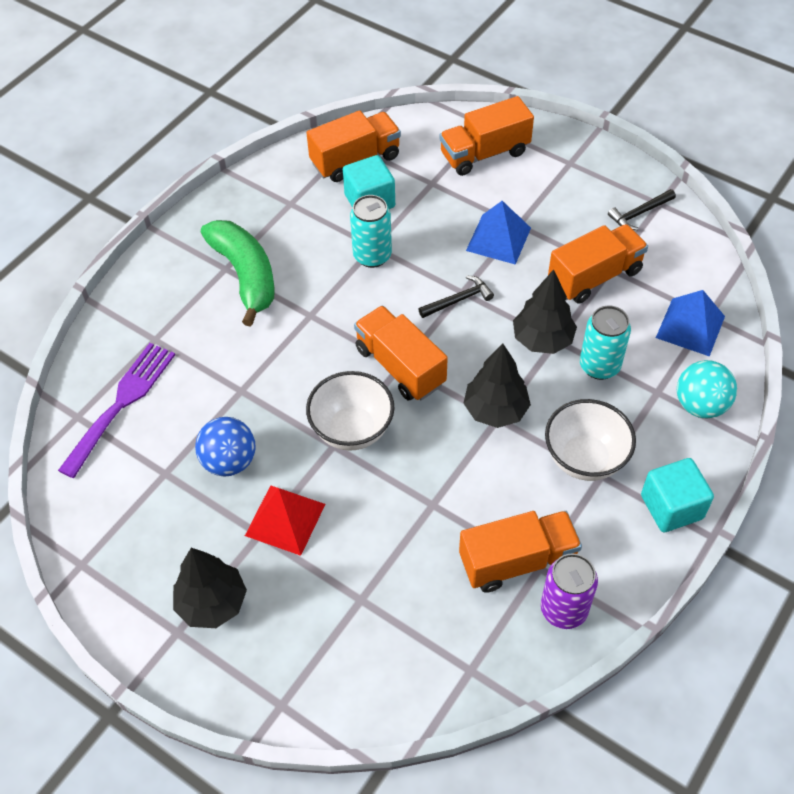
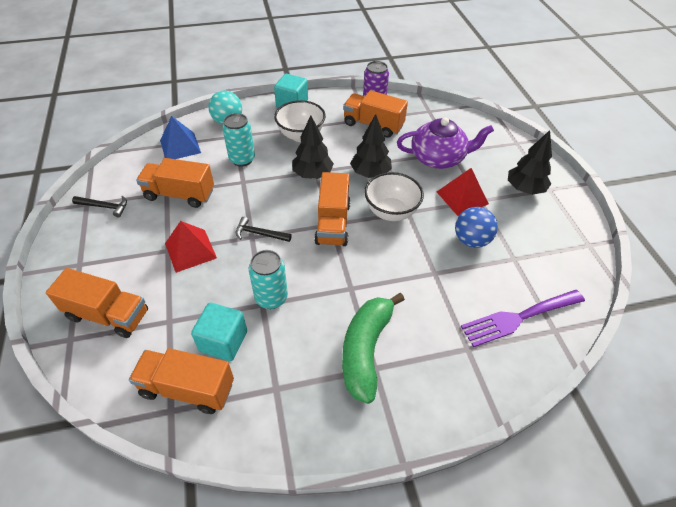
camera: 140 degrees left, 5 degrees down
blue pyramid [466,201,531,265] -> red pyramid [165,221,217,273]
black tree [513,269,577,354] -> black tree moved to [350,114,392,178]
none -> purple teapot [397,118,494,169]

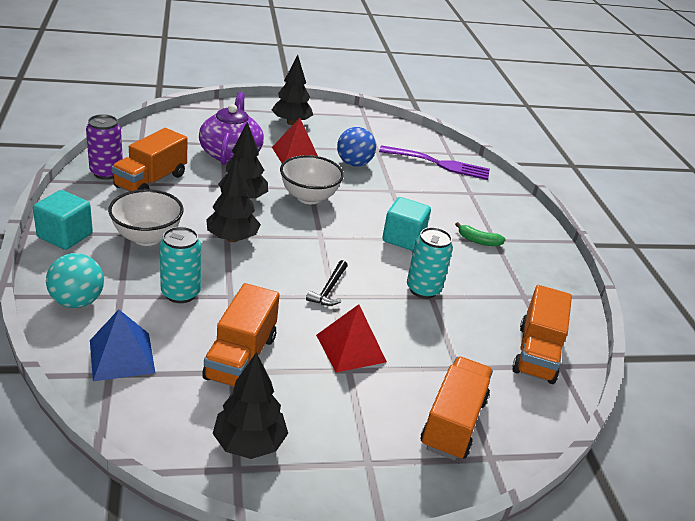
camera: 90 degrees left, 15 degrees down
black hammer [72,196,127,217] -> black tree [213,352,288,459]
turquoise cube [191,303,247,361] -> turquoise cube moved to [382,197,431,251]
orange truck [314,172,351,246] -> none
green banana [342,293,405,404] -> green banana [455,222,506,246], size x0.46
purple fork [461,290,585,347] -> purple fork turned 60 degrees counterclockwise [379,145,490,180]

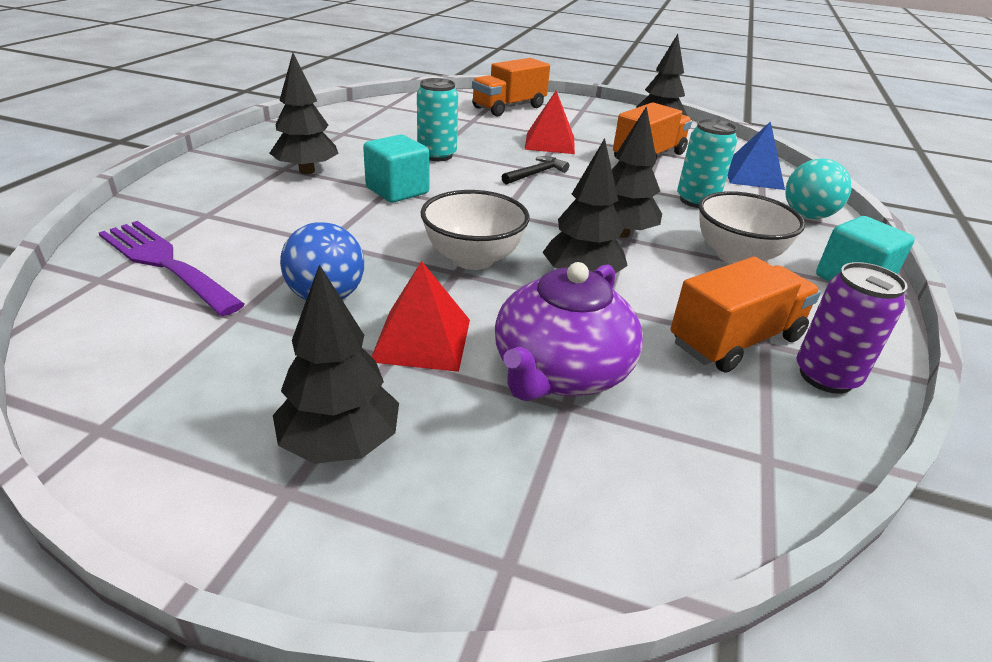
camera: 150 degrees left, 0 degrees up
green banana [455,222,506,246] -> black tree [270,53,339,174]
orange truck [512,285,572,384] -> none

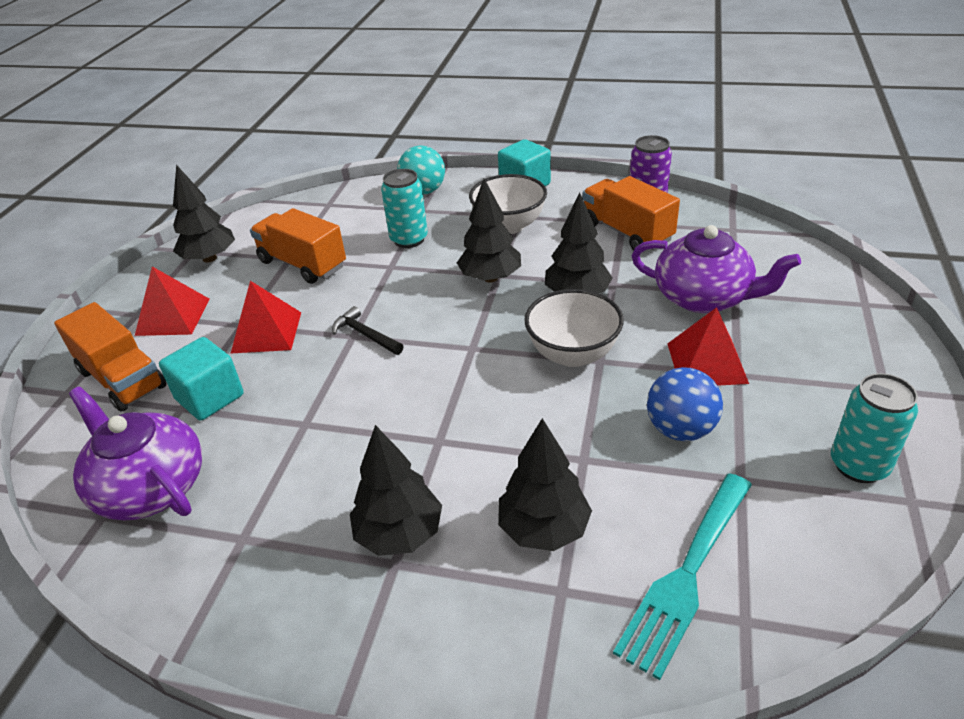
camera: 90 degrees left, 5 degrees up
purple fork [99,221,245,316] -> turquoise fork [613,473,752,680]
black tree [273,264,399,464] -> black tree moved to [498,418,592,551]
turquoise cube [363,135,429,203] -> turquoise cube moved to [159,337,243,420]
turquoise can [417,78,458,161] -> turquoise can moved to [831,373,918,483]
blue pyramid [727,121,785,190] -> none
none -> purple teapot [69,386,202,520]
none -> red pyramid [135,266,210,336]

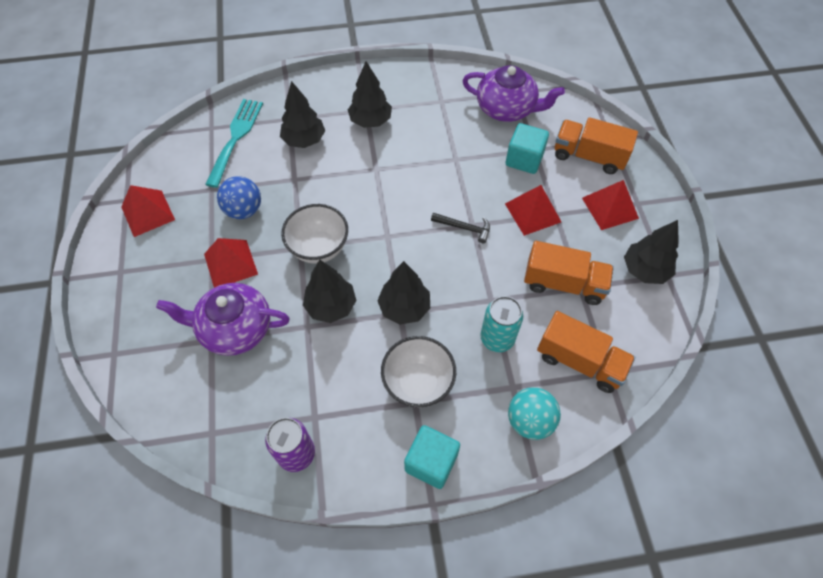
camera: 155 degrees right, 20 degrees up
orange truck [582,176,680,250] -> orange truck moved to [537,311,635,393]
turquoise can [831,373,918,483] -> red pyramid [121,185,175,237]

